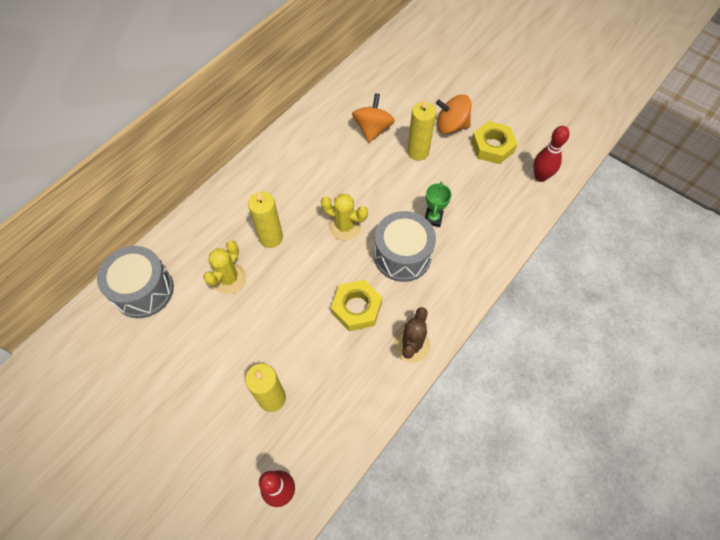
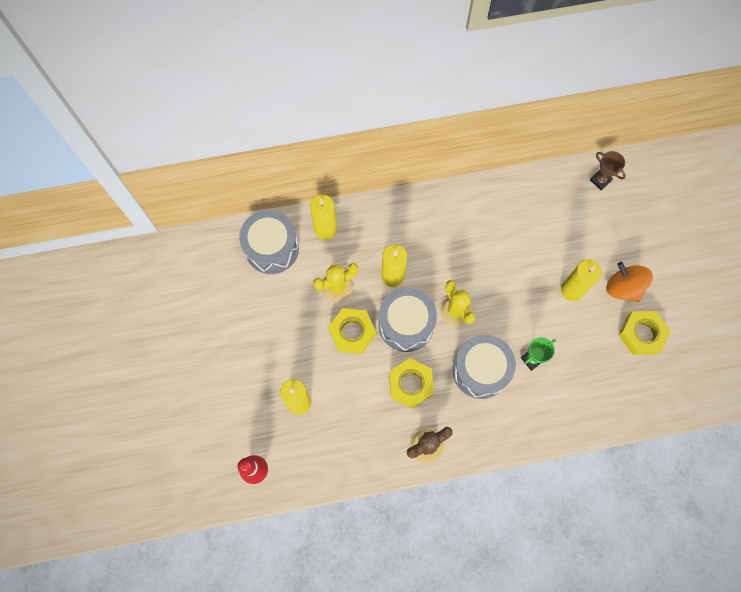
camera: 40 degrees right, 10 degrees up
orange spinning top [352,93,395,143] -> none
red bowling pin [533,126,570,182] -> none
none -> yellow candle [310,195,337,240]
none -> yellow nut [328,308,376,354]
none -> grey drum [379,288,437,352]
none -> brown trophy [590,151,626,190]

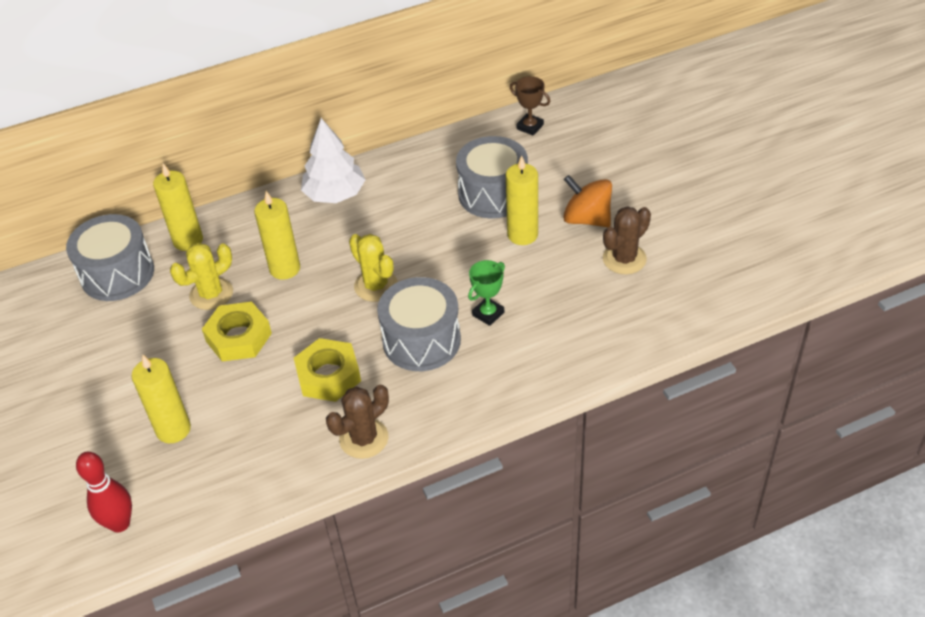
camera: 10 degrees left, 25 degrees down
grey drum [379,288,437,352] -> grey drum moved to [456,136,528,219]
yellow nut [619,311,671,355] -> brown cactus [603,206,651,274]
none -> white tree [301,118,365,203]

